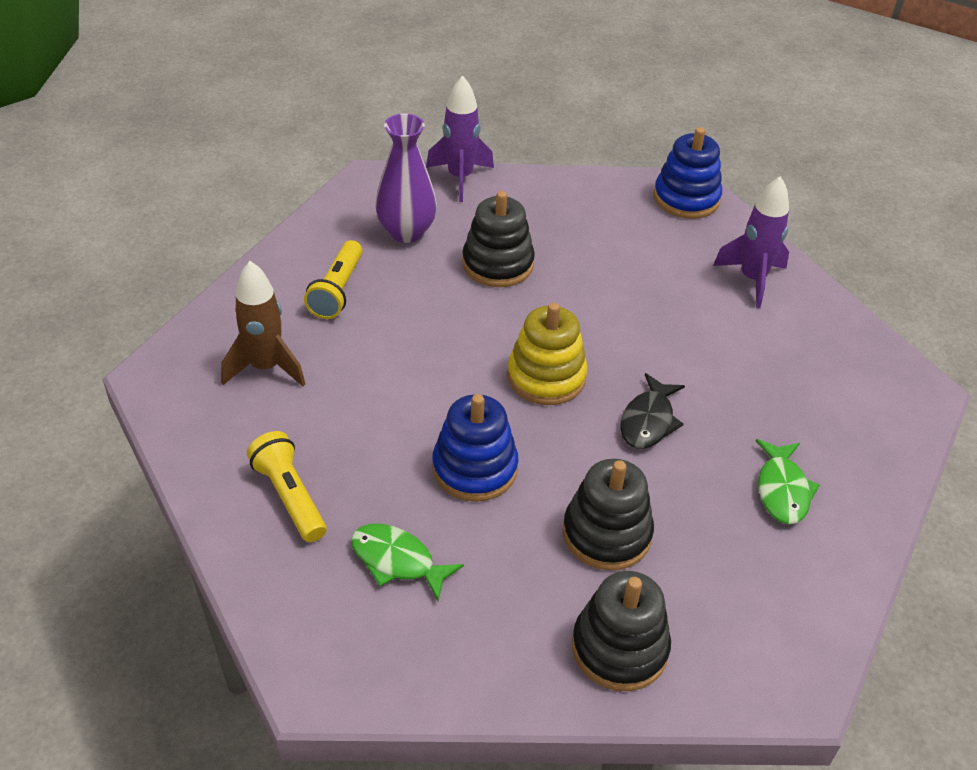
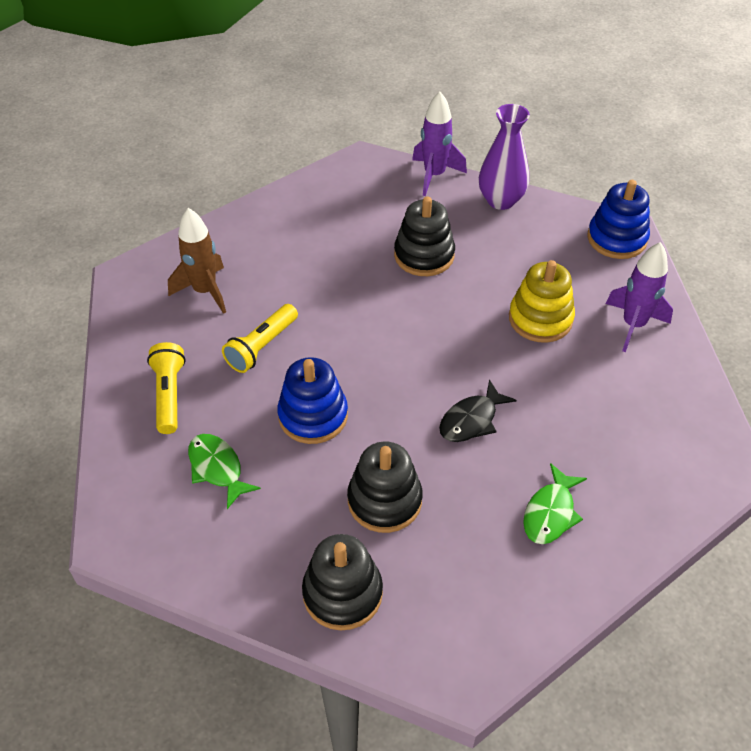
camera: 25 degrees right, 5 degrees up
yellow flashlight [304,240,363,319] -> yellow flashlight moved to [222,304,298,373]
purple vase [375,114,437,243] -> purple vase moved to [479,104,530,210]
yellow stacking toy [507,303,588,405] -> yellow stacking toy moved to [509,260,575,343]

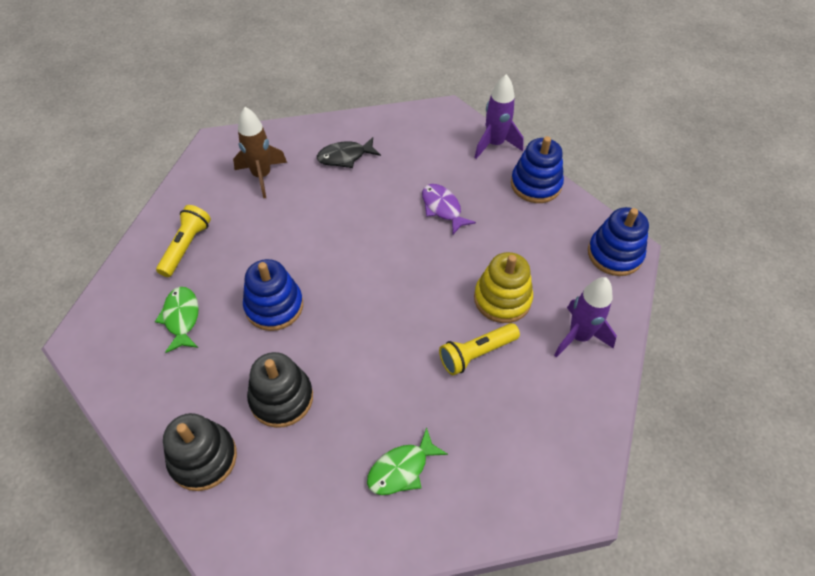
camera: 25 degrees right, 5 degrees up
yellow flashlight [222,304,298,373] -> yellow flashlight moved to [439,323,520,375]
black stacking toy [394,196,455,276] -> purple fish [422,184,476,234]
black fish [439,380,517,442] -> black fish moved to [317,137,381,168]
purple vase [479,104,530,210] -> blue stacking toy [511,136,564,203]

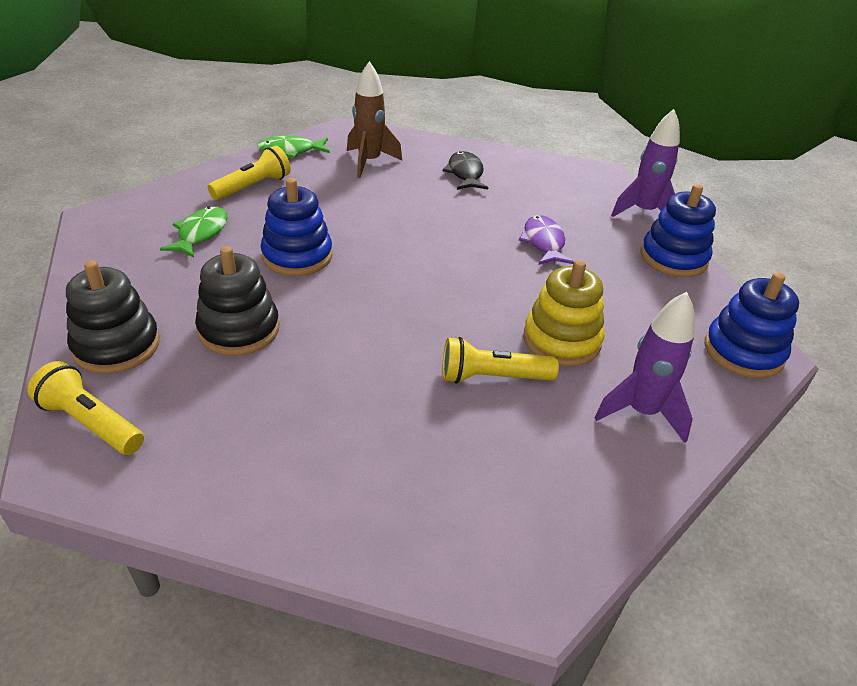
camera: 25 degrees right, 15 degrees down
black fish [317,137,381,168] -> black fish turned 75 degrees clockwise [442,151,488,190]
green fish [367,427,448,495] -> green fish moved to [257,136,330,158]
none -> yellow flashlight [27,361,144,455]

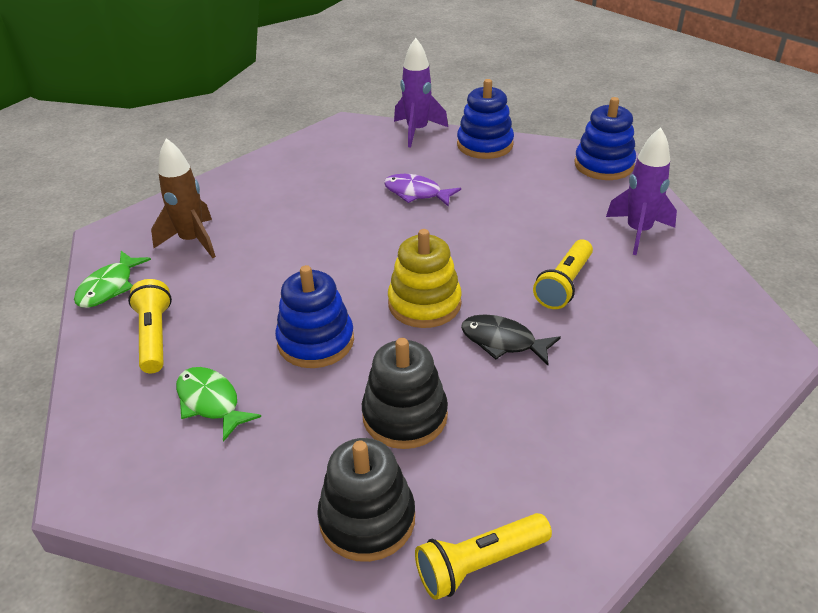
camera: 55 degrees left, 0 degrees up
black fish [442,151,488,190] -> black fish moved to [461,314,561,365]
yellow stacking toy [523,260,605,367] -> yellow stacking toy moved to [388,229,462,328]

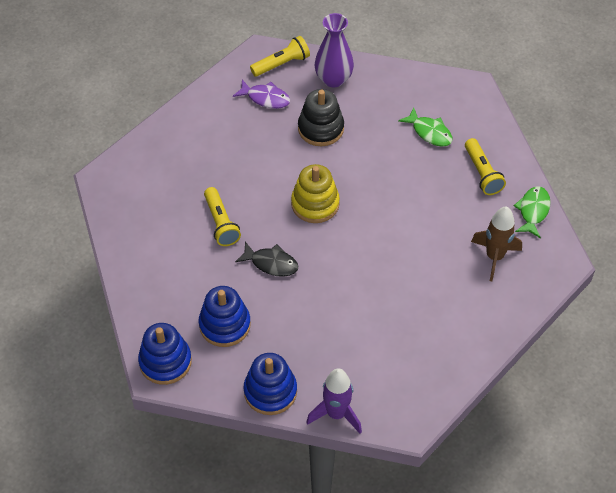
camera: 175 degrees right, 15 degrees up
blue stacking toy [275,265,354,368] -> blue stacking toy moved to [199,286,251,347]
black stacking toy [317,438,415,562] -> purple vase [315,13,354,88]
purple fish [384,174,461,207] -> purple fish moved to [233,80,290,109]
black fish [461,314,561,365] -> black fish moved to [235,242,298,277]
yellow flashlight [533,240,593,309] -> yellow flashlight turned 135 degrees clockwise [204,187,241,246]
purple rocket [606,127,677,255] -> none

